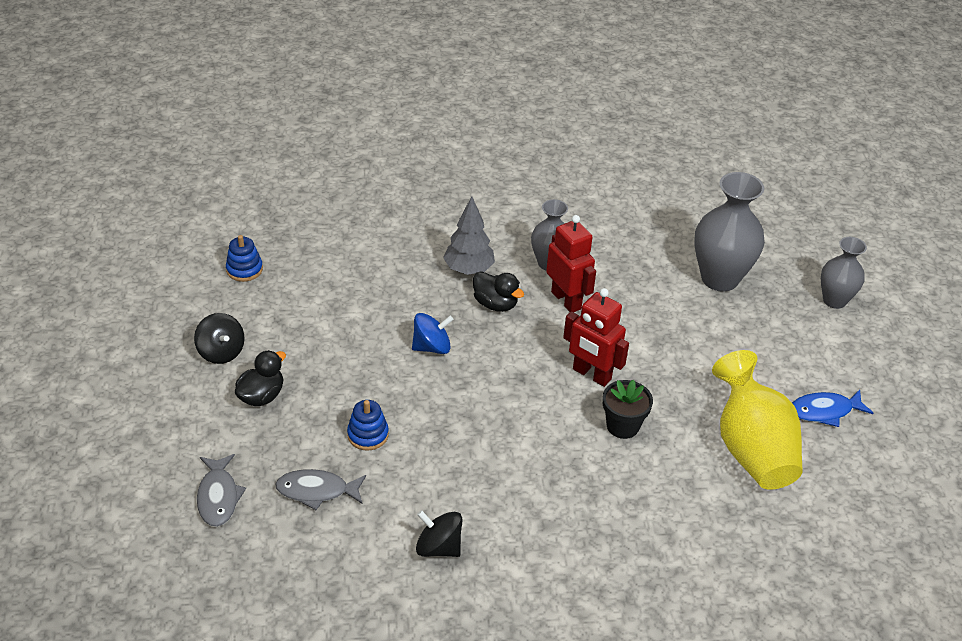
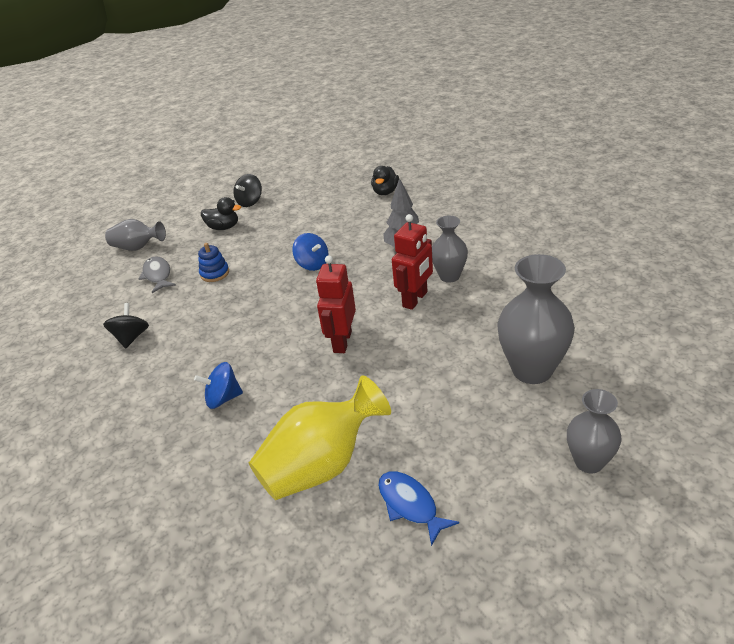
camera: 70 degrees right, 5 degrees down
grey fish [197,454,246,527] -> grey vase [105,219,166,251]
blue stacking toy [226,235,263,282] -> none
black duck [473,271,524,312] -> black duck moved to [371,166,399,195]
black flower pot [603,380,653,439] -> none
none -> blue spinning top [194,362,243,409]

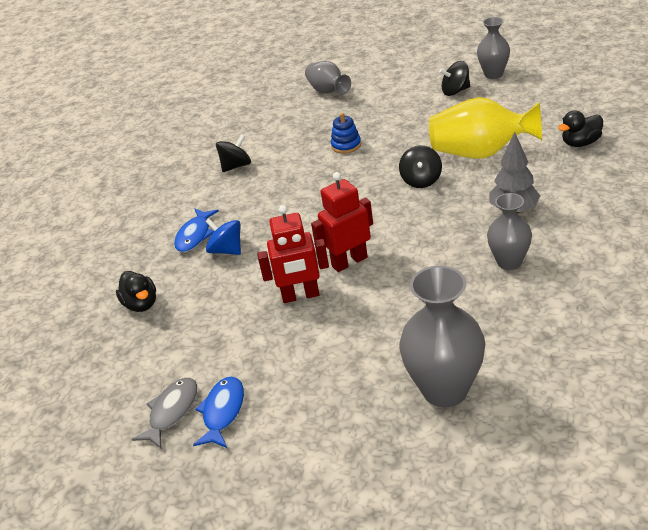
camera: 50 degrees right, 0 degrees up
grey fish [139,256,176,293] -> grey fish moved to [132,378,197,449]
black duck [201,197,241,230] -> black duck moved to [116,271,156,312]
yellow vase [249,375,391,500] -> yellow vase moved to [429,97,542,159]
blue spinning top [292,233,329,271] -> black spinning top [399,145,442,188]
red robot [392,214,433,310] -> red robot moved to [257,205,329,303]
grey vase [567,389,622,473] -> grey vase moved to [477,17,510,79]
none -> blue fish [174,208,219,252]

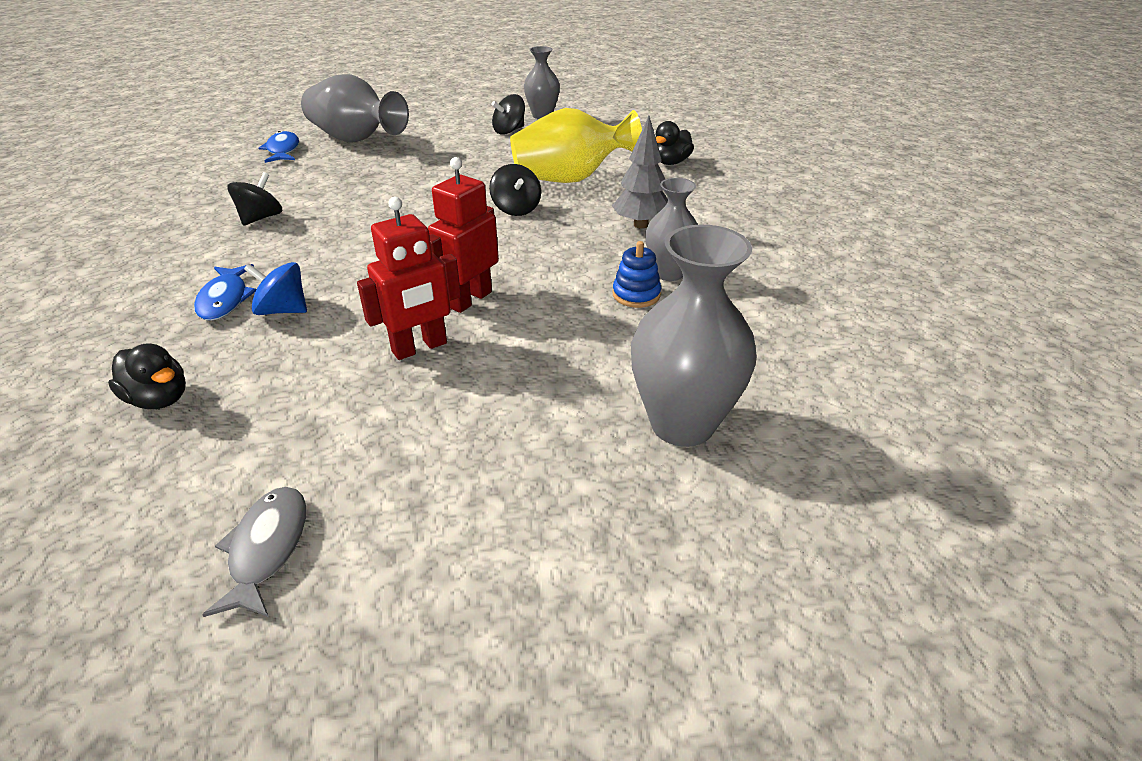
camera: 30 degrees left, 0 degrees up
blue fish [193,376,244,448] -> blue fish moved to [259,131,299,163]
grey vase [305,61,351,95] -> grey vase [301,74,409,143], size x1.63
blue stacking toy [331,113,361,154] -> blue stacking toy moved to [613,241,661,308]

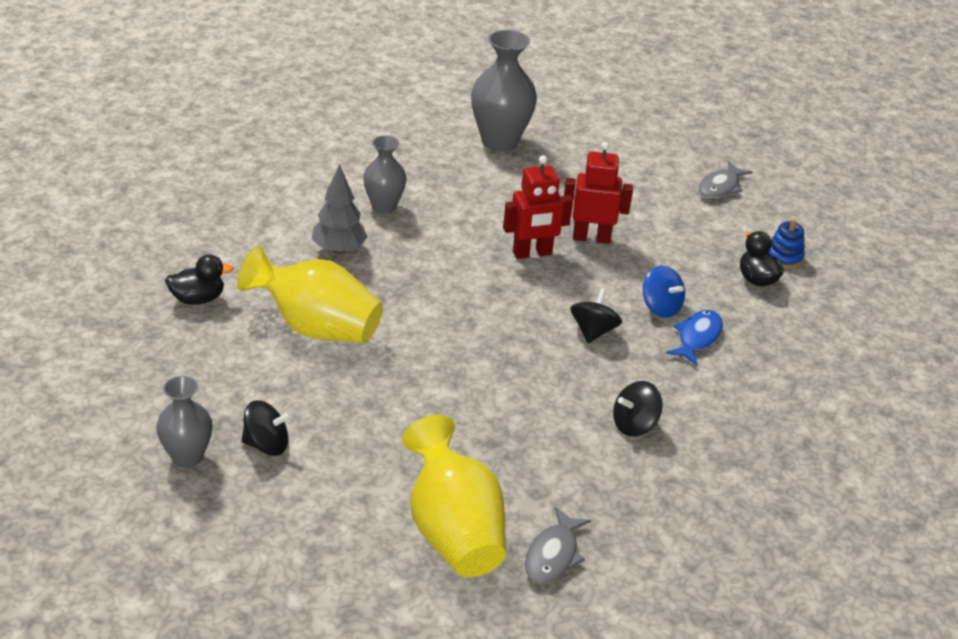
camera: 145 degrees left, 0 degrees up
blue fish [259,131,299,163] -> grey fish [525,507,591,584]
grey vase [301,74,409,143] -> yellow vase [402,415,506,577]
black spinning top [489,164,541,216] -> black spinning top moved to [570,288,622,343]
blue stacking toy [613,241,661,308] -> blue stacking toy moved to [768,219,805,268]

